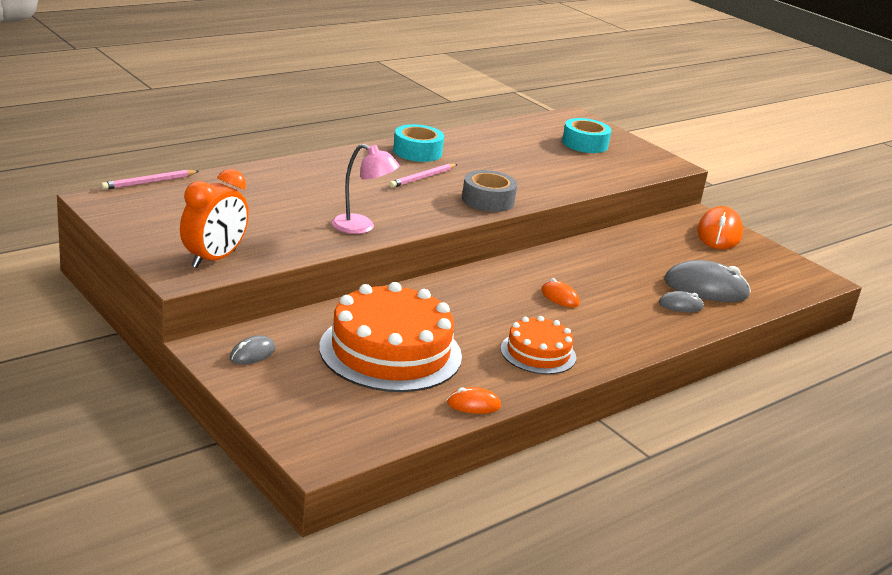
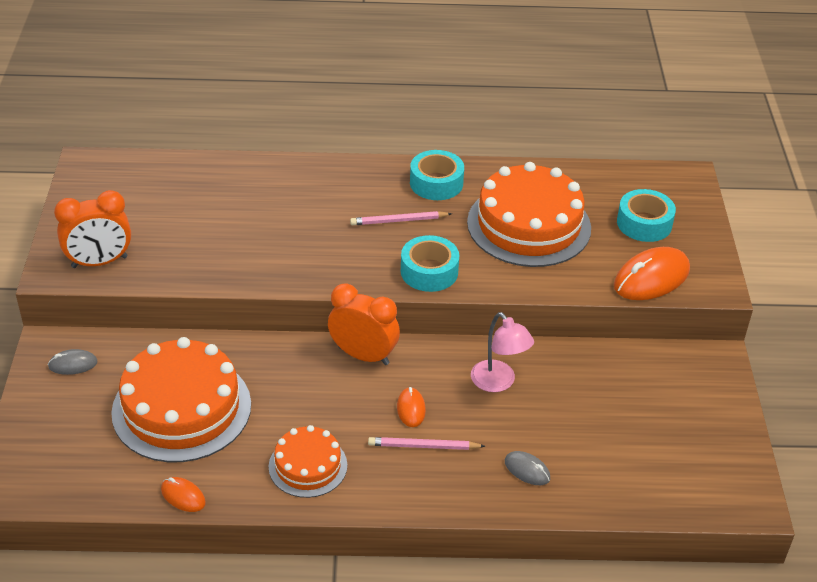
camera: 40 degrees right, 15 degrees up
pink pencil [101,170,199,190] -> pink pencil moved to [368,437,485,450]
pink lamp [332,144,400,234] -> pink lamp moved to [471,312,534,392]
grey tape [462,170,517,212] -> turquoise tape [401,235,459,292]
grey mouse [664,260,751,302] -> none
orange mouse [697,206,743,249] -> orange mouse moved to [614,247,690,300]
none -> orange clock [328,284,400,365]
none -> orange cake [467,162,591,267]

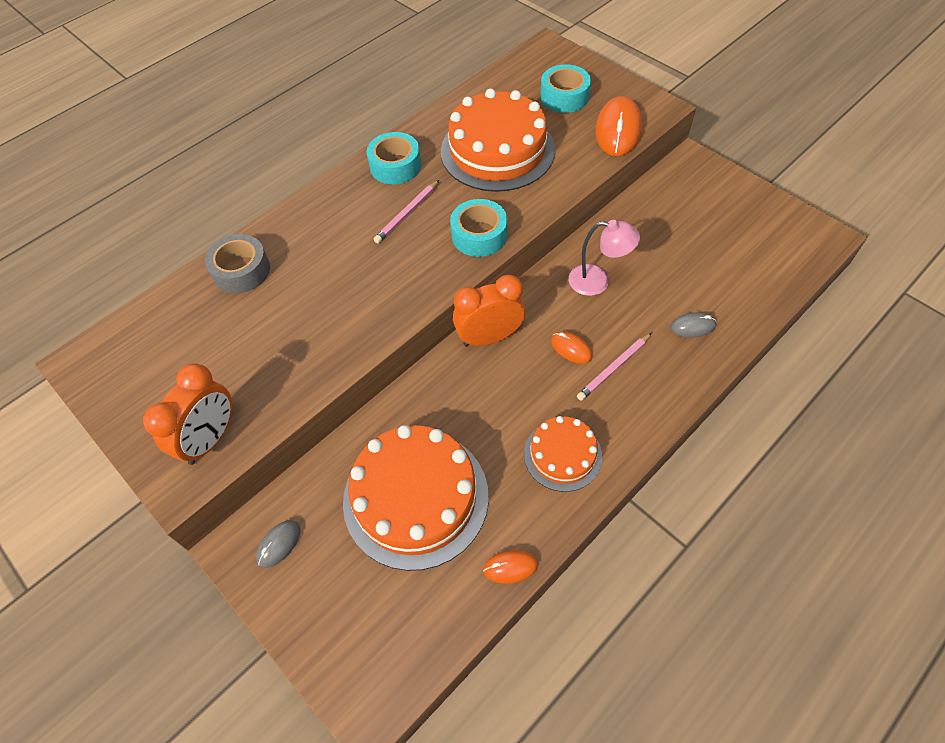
camera: 40 degrees left, 15 degrees up
none -> grey tape [205,234,270,294]

